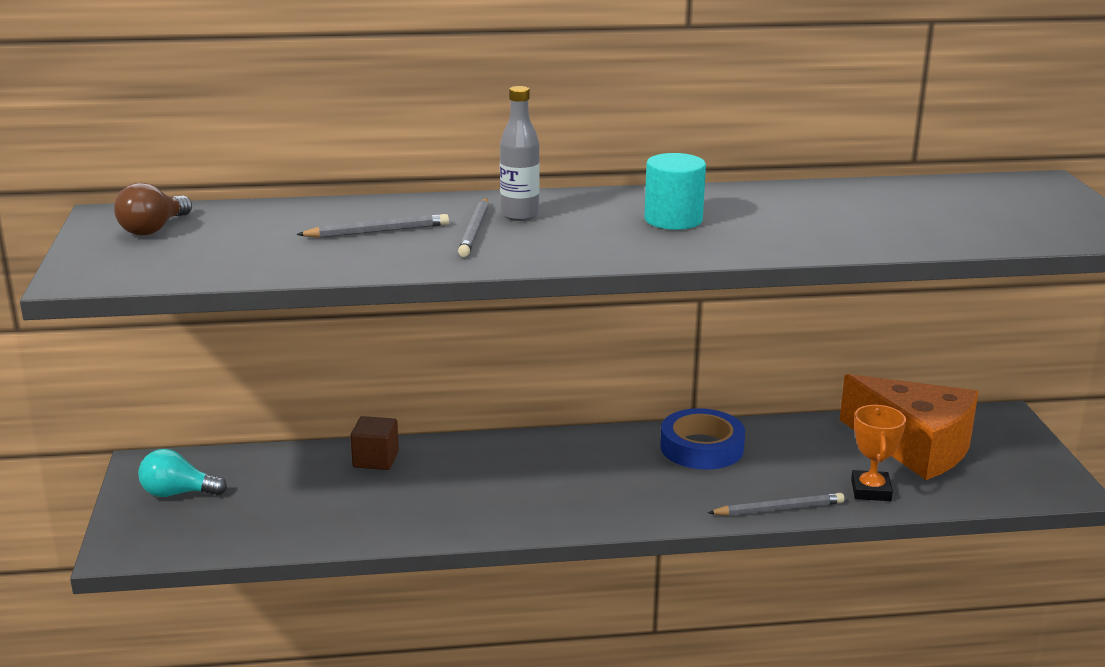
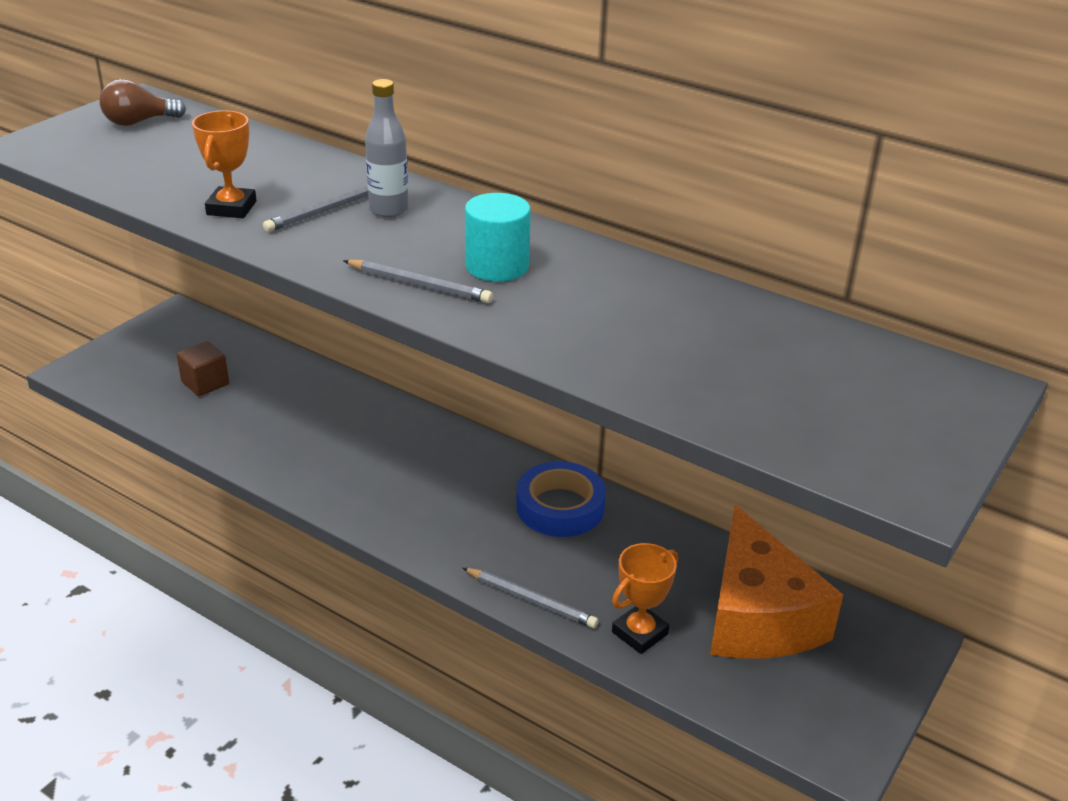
camera: 40 degrees right, 10 degrees up
turquoise light bulb [138,449,227,497] -> none
grey pencil [296,214,449,238] -> grey pencil moved to [343,260,493,303]
brown cube [350,416,399,470] -> brown cube moved to [177,341,229,396]
none -> orange trophy [192,110,257,218]

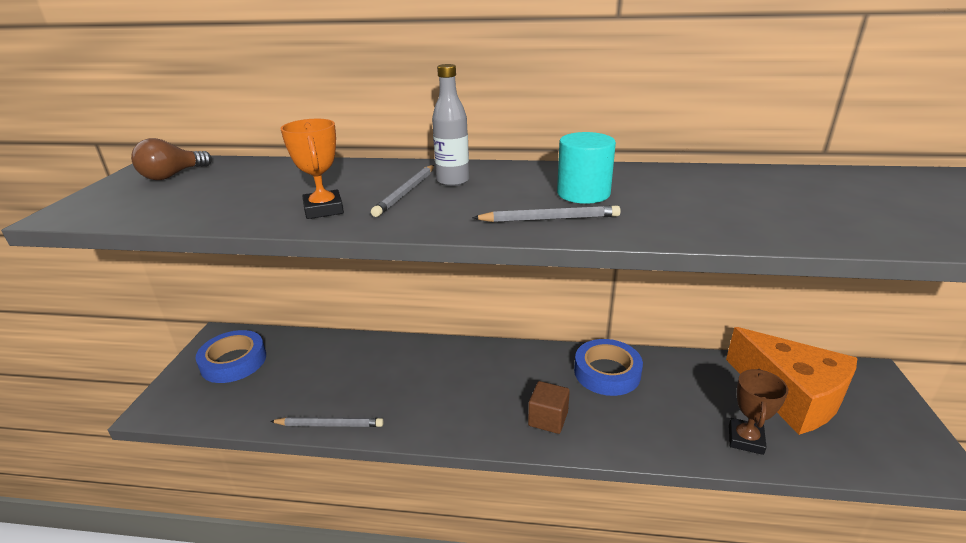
camera: 25 degrees left, 5 degrees down
brown cube [177,341,229,396] -> brown cube moved to [528,381,570,434]
grey pencil [463,568,598,628] -> grey pencil moved to [270,417,384,427]
orange trophy [612,543,678,654] -> brown trophy [729,369,788,455]
none -> blue tape [195,330,266,383]

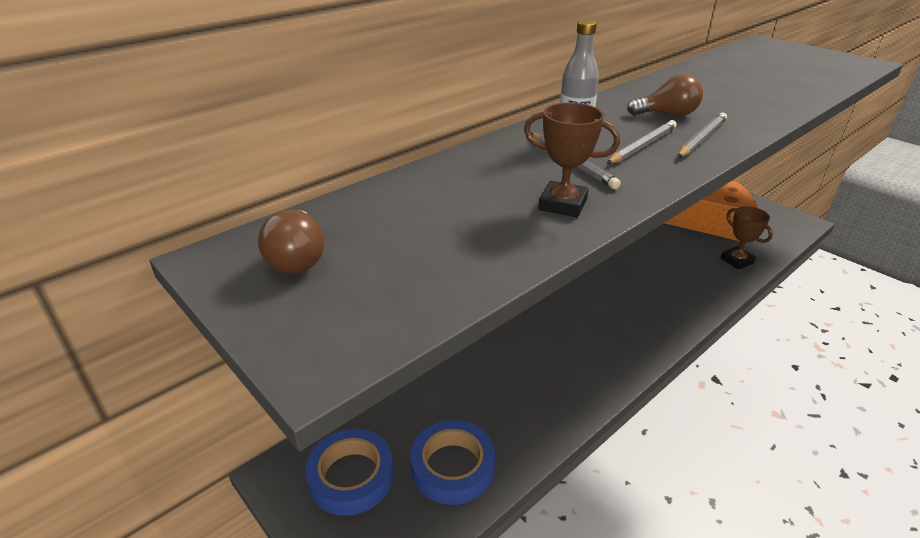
camera: 50 degrees left, 5 degrees up
grey pencil [270,417,384,427] -> grey pencil moved to [607,120,677,164]
orange trophy [280,119,344,219] -> brown trophy [524,103,620,217]
brown cube [528,381,570,434] -> none
turquoise cylinder [557,132,616,204] -> brown light bulb [627,74,703,116]
blue tape [574,339,643,396] -> blue tape moved to [410,420,495,505]

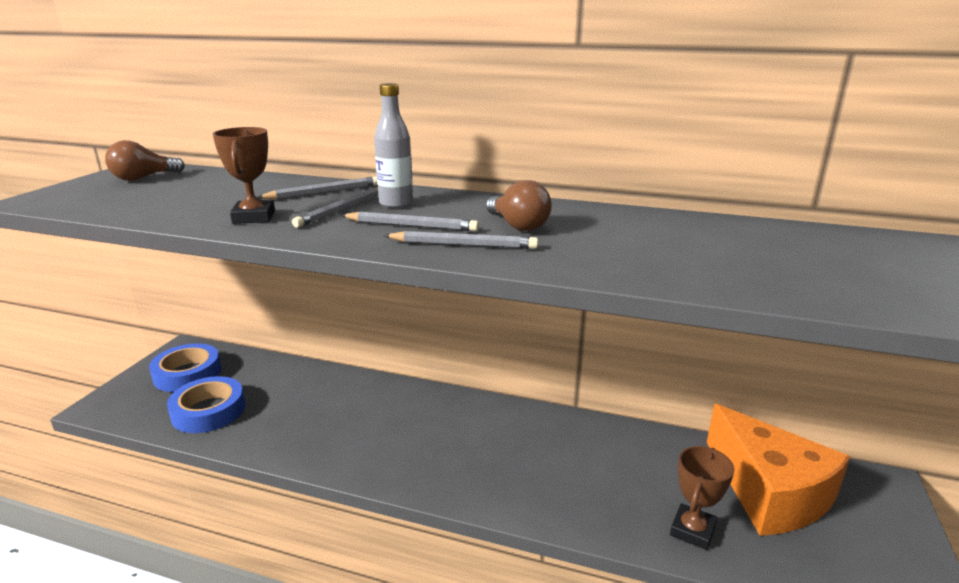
camera: 60 degrees right, 10 degrees down
none -> grey pencil [257,176,378,200]

